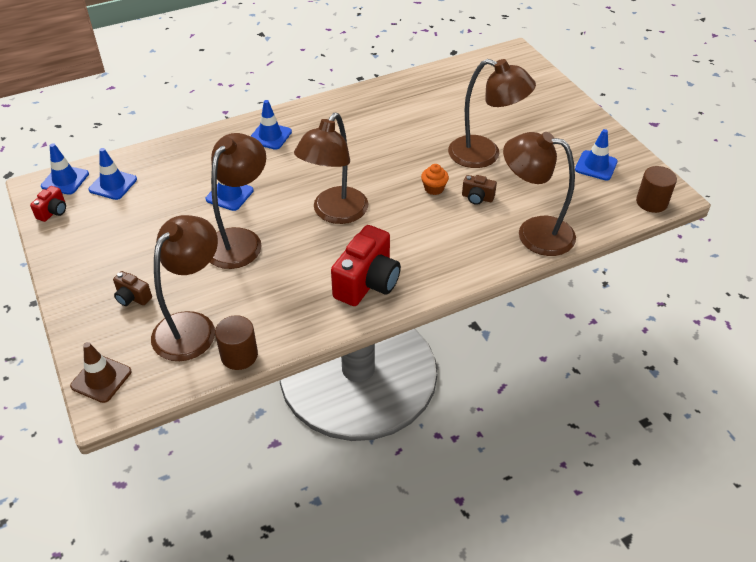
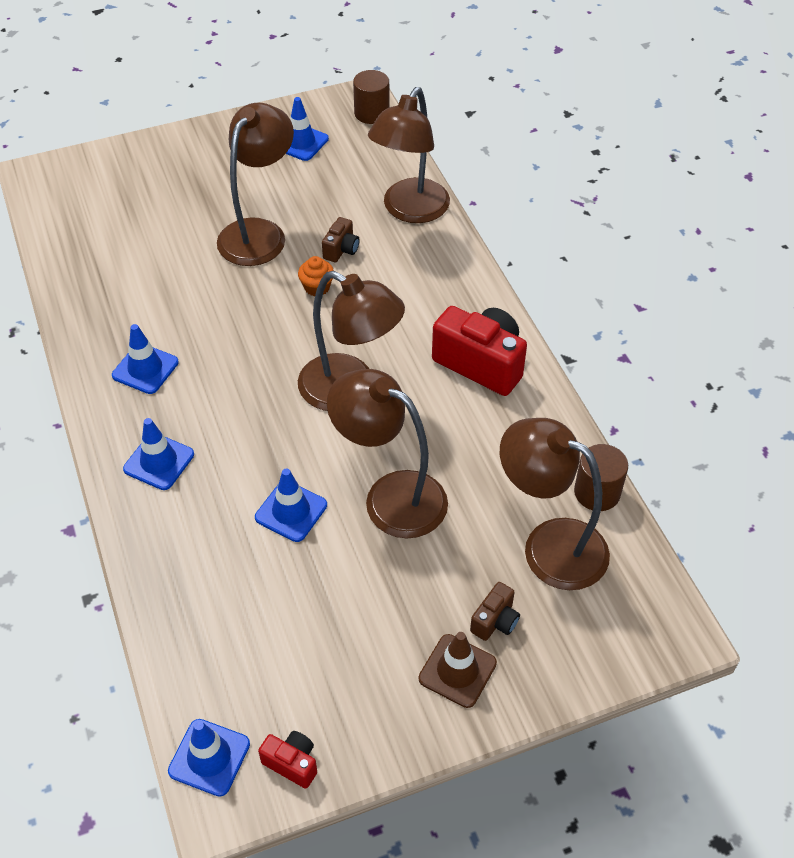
camera: 85 degrees left, 5 degrees up
brown traffic cone [70,342,131,403] -> brown traffic cone moved to [419,632,497,708]
blue traffic cone [89,148,137,200] -> blue traffic cone moved to [112,324,179,394]

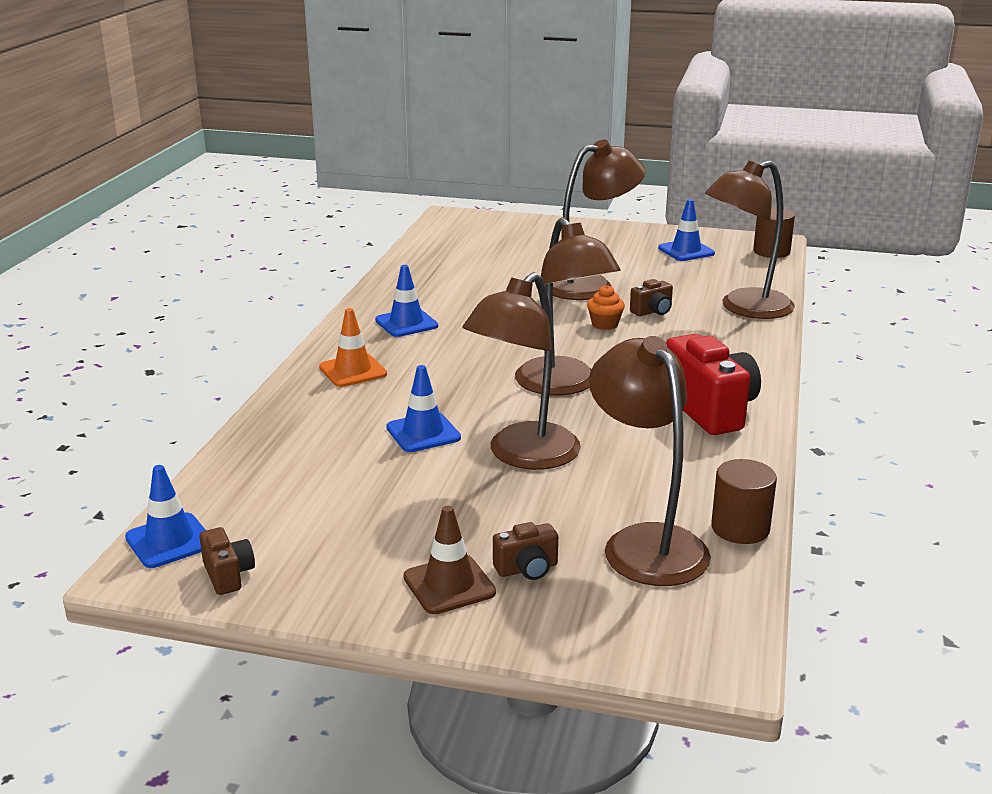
camera: 35 degrees right, 25 degrees down
blue traffic cone [123,418,194,490] -> orange traffic cone [319,308,387,387]
red camera [258,731,317,789] -> brown camera [199,527,255,595]
brown lamp [327,369,448,538] -> brown lamp turned 120 degrees counterclockwise [462,272,581,470]

